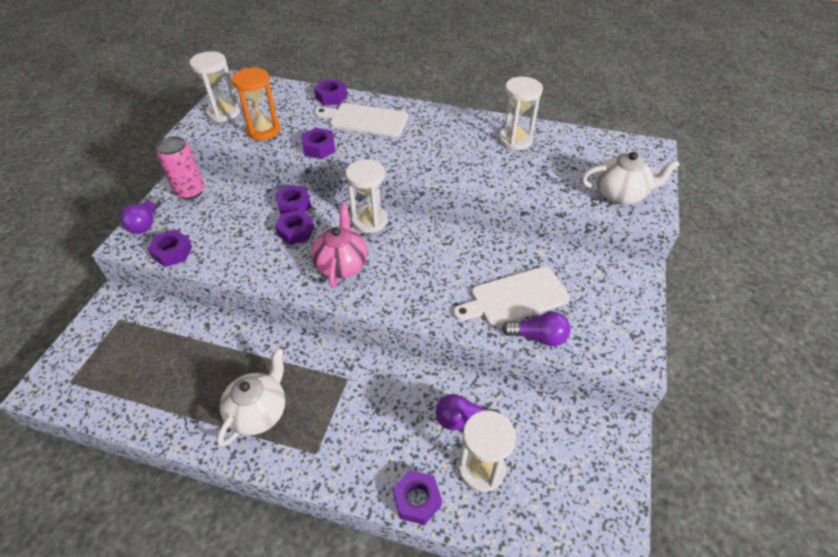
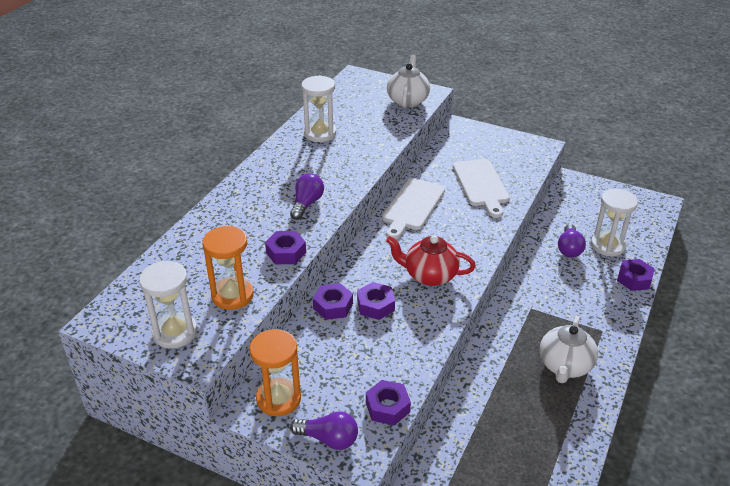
camera: 80 degrees left, 10 degrees down
pink can [157,136,204,200] -> orange hourglass [249,329,301,416]
white teapot [217,348,285,447] -> white teapot turned 105 degrees counterclockwise [540,316,598,383]
pink teapot [311,204,367,288] -> red teapot [386,235,476,286]
purple nut [314,79,347,105] -> none
white cutting board [314,103,408,137] -> white cutting board moved to [382,178,445,239]
white hourglass [346,159,388,233] -> none
purple light bulb [502,311,571,346] -> purple light bulb moved to [290,173,324,220]

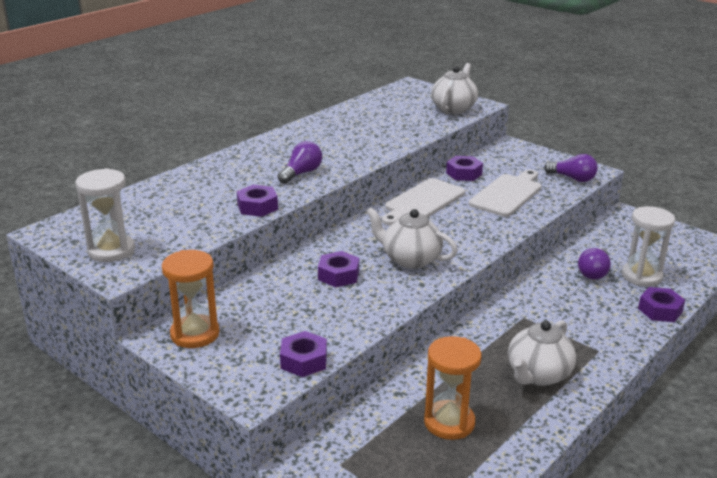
camera: 15 degrees right, 10 degrees down
orange hourglass [202,226,254,310] -> orange hourglass moved to [424,336,482,440]
purple light bulb [290,411,358,450] -> purple light bulb moved to [544,154,598,182]
white hourglass [301,75,336,142] -> none
purple nut [313,283,353,320] -> purple nut moved to [446,156,483,181]
red teapot [386,235,476,286] -> white teapot [366,207,458,269]
white cutting board [453,159,510,218] -> white cutting board turned 150 degrees counterclockwise [469,170,542,217]

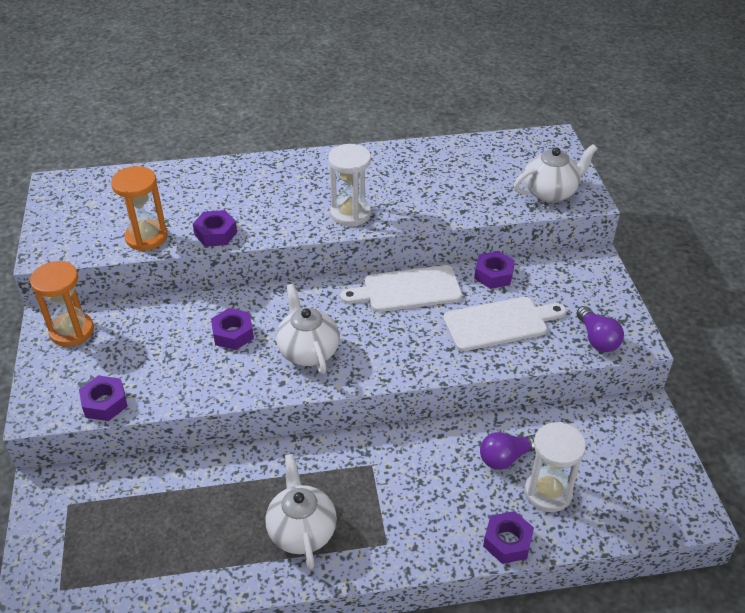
camera: 40 degrees right, 15 degrees up
white hourglass [75,168,135,262] -> white hourglass moved to [328,144,371,226]
purple light bulb [277,141,322,184] -> none
orange hourglass [424,336,482,440] -> orange hourglass moved to [111,166,168,251]
white teapot [508,320,576,386] -> white teapot turned 90 degrees clockwise [265,454,337,569]

